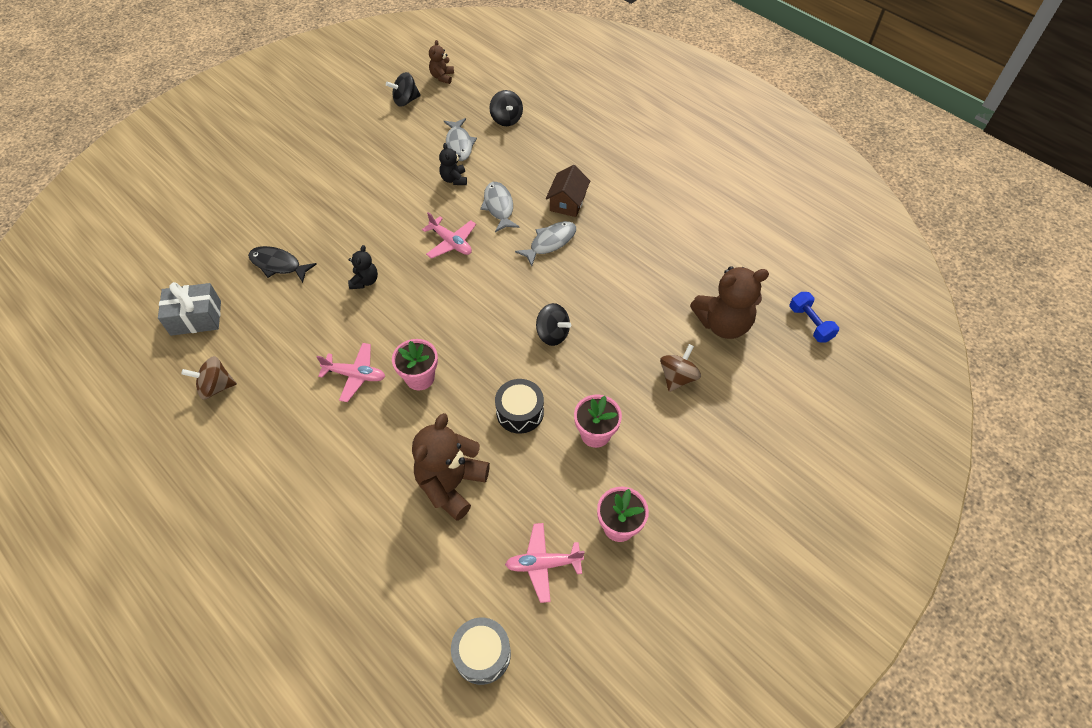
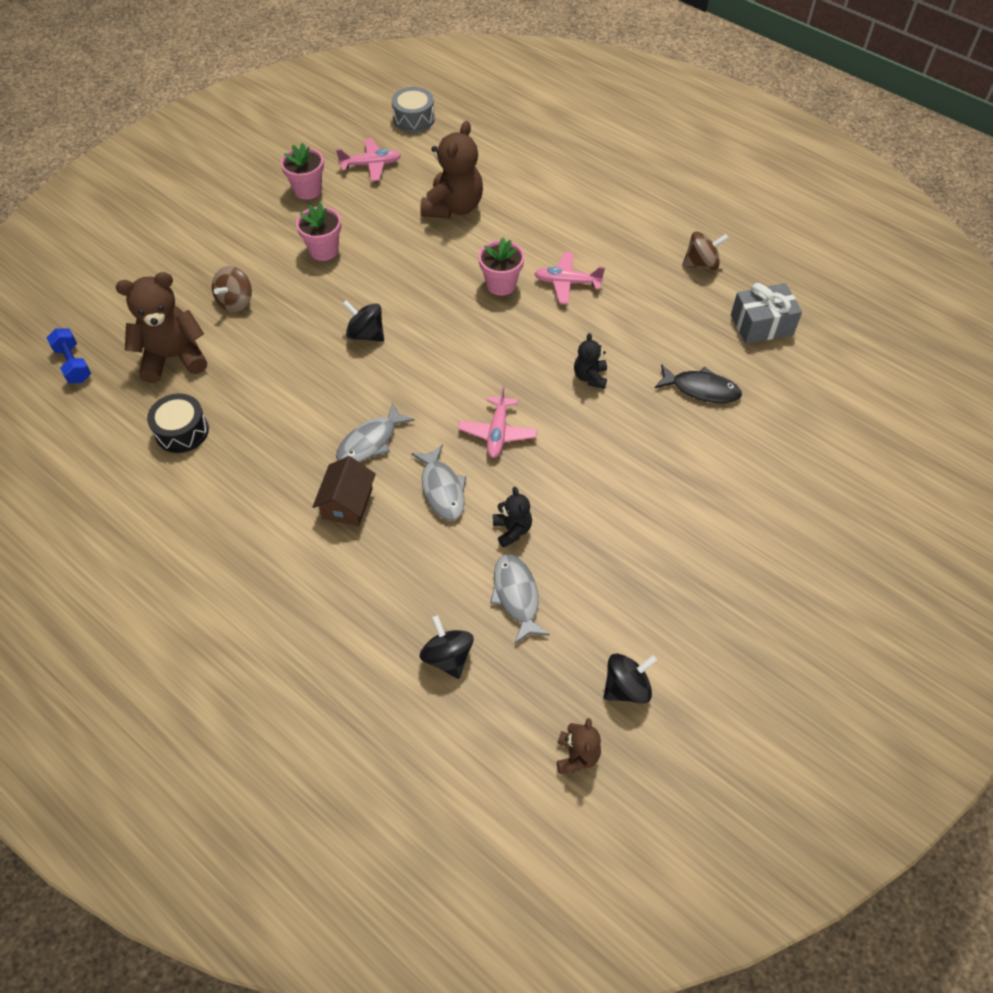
camera: 175 degrees right, 0 degrees up
pink plane [422,212,476,259] -> pink plane turned 120 degrees counterclockwise [458,385,537,458]
black drum [495,379,544,434] -> black drum moved to [147,393,209,453]

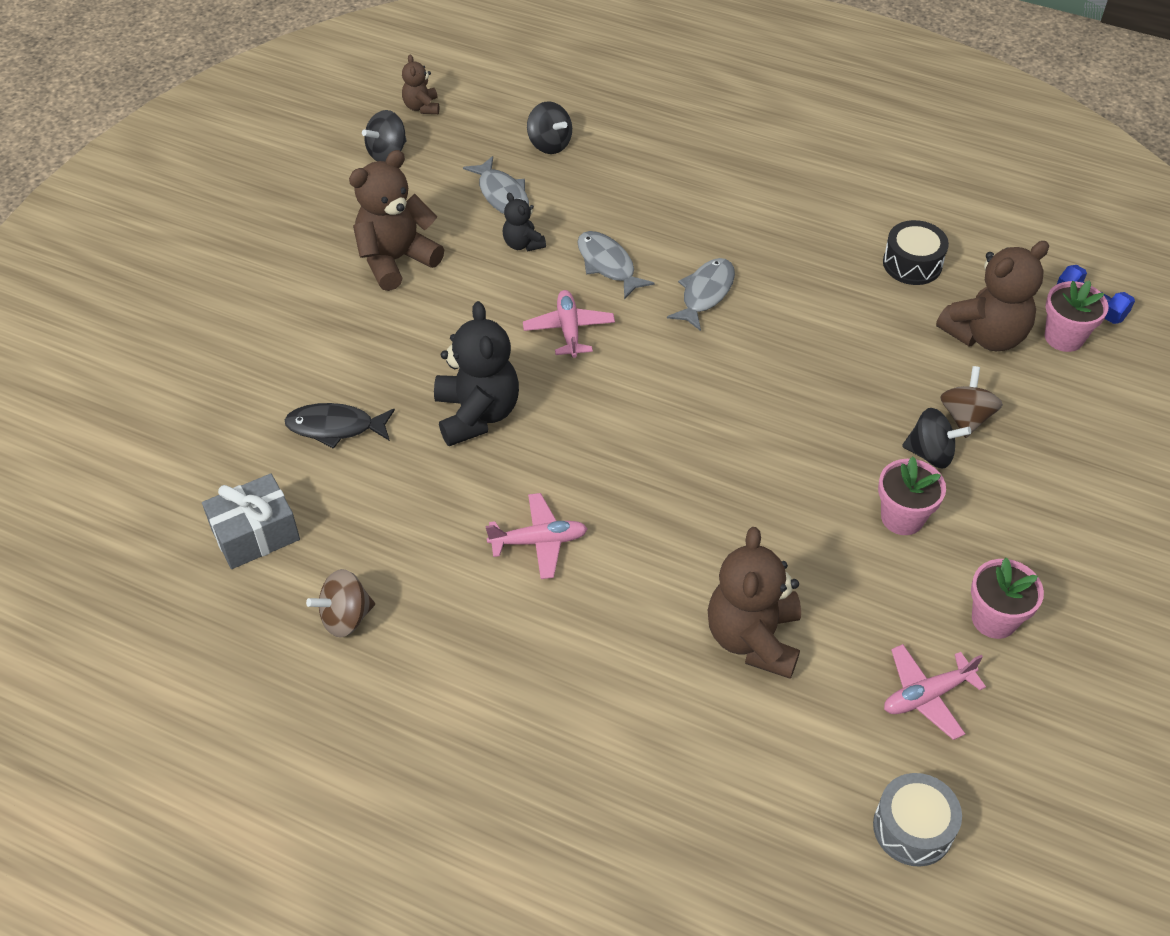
camera: 165 degrees right, 5 degrees down
brown house [312,456,376,526] -> none
black spinning top [343,300,384,342] -> black spinning top moved to [902,408,971,469]
pink flower pot [478,237,524,296] -> pink flower pot moved to [1045,281,1109,352]
black teddy bear [574,333,607,389] -> black teddy bear [434,301,519,446], size x1.94
none -> brown teddy bear [349,150,444,291]

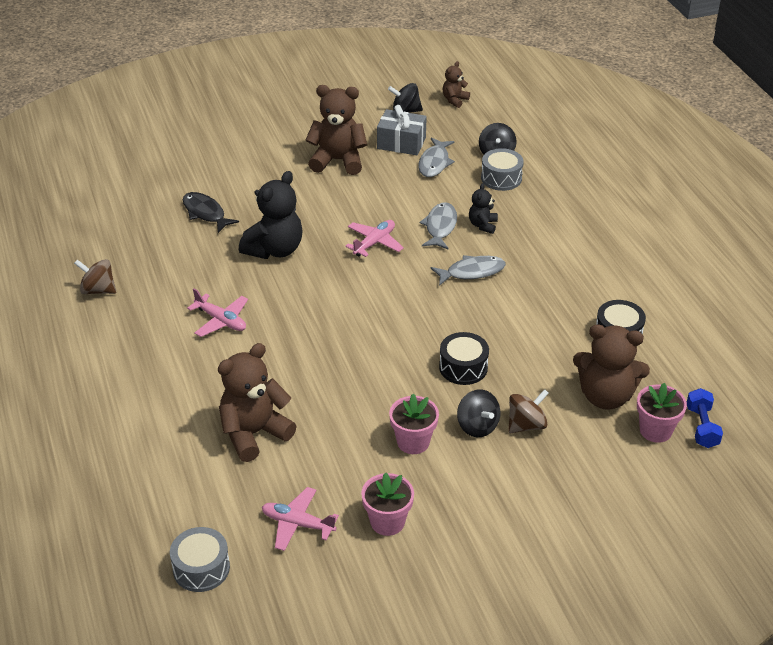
camera: 45 degrees right, 10 degrees down
grey gift [202,473,300,569] -> grey gift moved to [377,105,427,155]
black teddy bear [502,193,546,252] -> black teddy bear moved to [469,183,498,234]
none -> black drum [439,332,489,385]
none -> grey drum [481,148,524,191]

